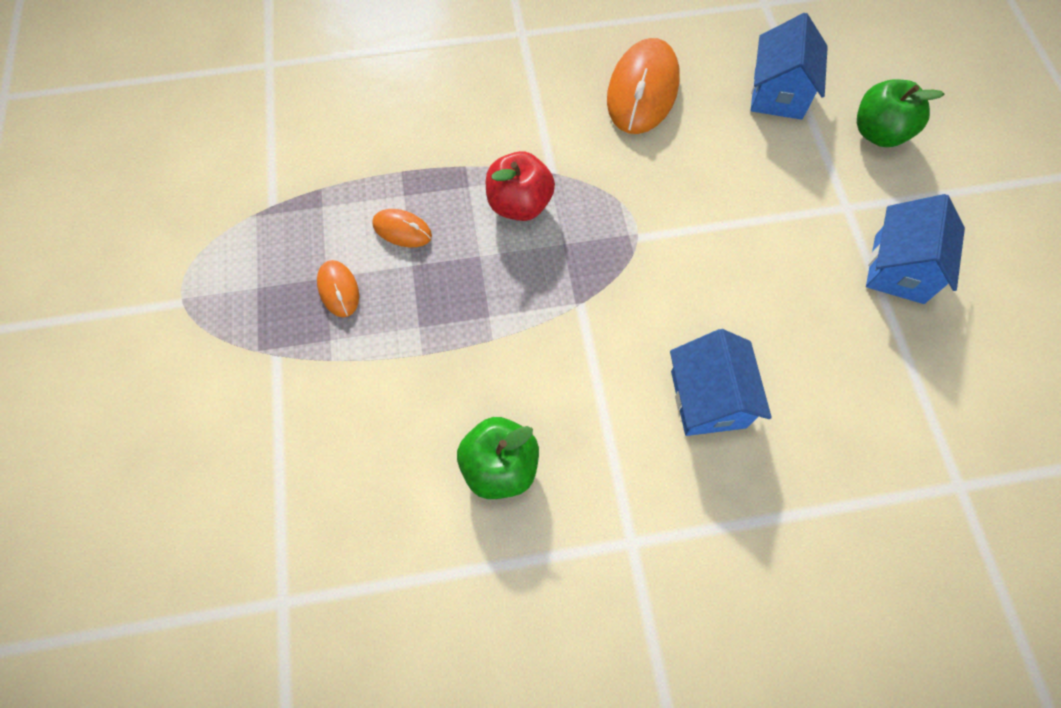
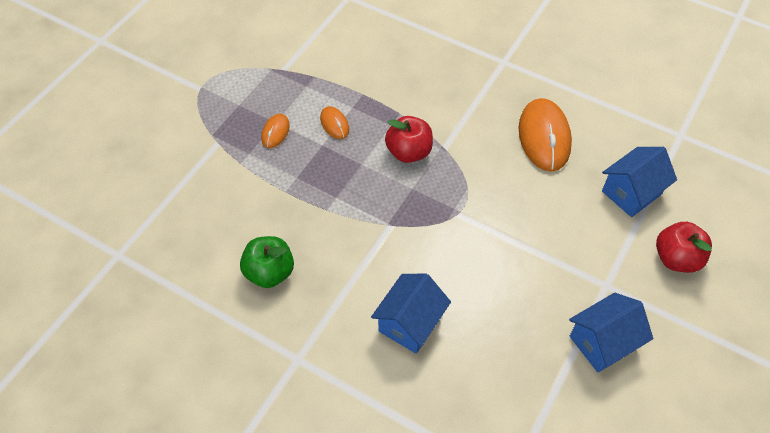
camera: 40 degrees right, 10 degrees down
orange mouse [607,38,680,134] -> orange mouse turned 60 degrees counterclockwise [519,98,572,172]
green apple [857,79,944,147] -> red apple [656,222,712,273]

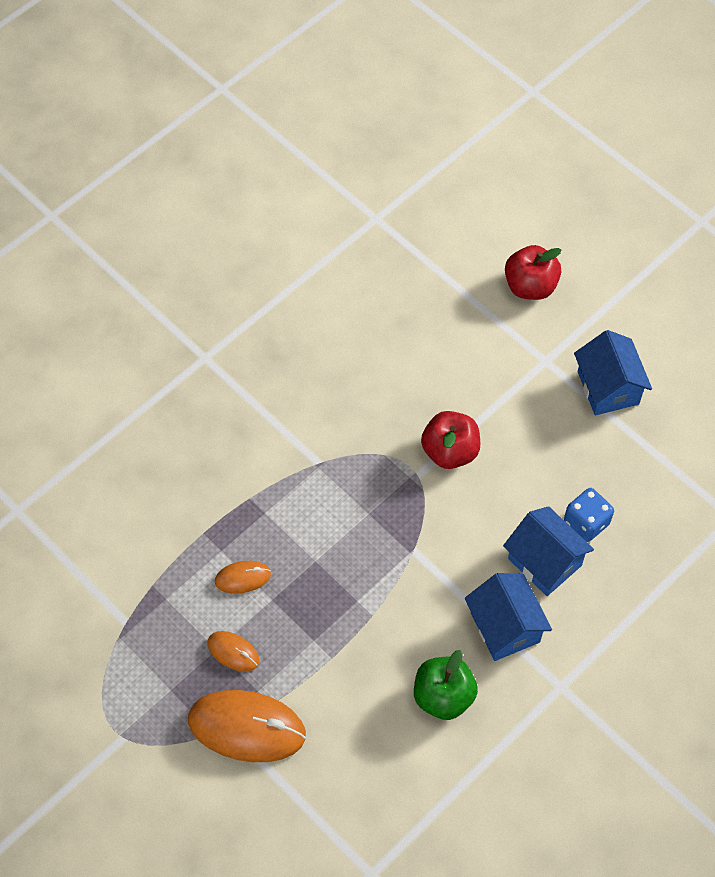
camera: 75 degrees left, 5 degrees up
red apple [385,116,433,163] -> red apple moved to [421,411,480,469]
orange mouse [519,98,572,172] -> orange mouse moved to [188,690,306,762]
blue house [602,147,677,217] -> blue house moved to [465,573,552,661]
none -> blue dice [564,488,614,542]

